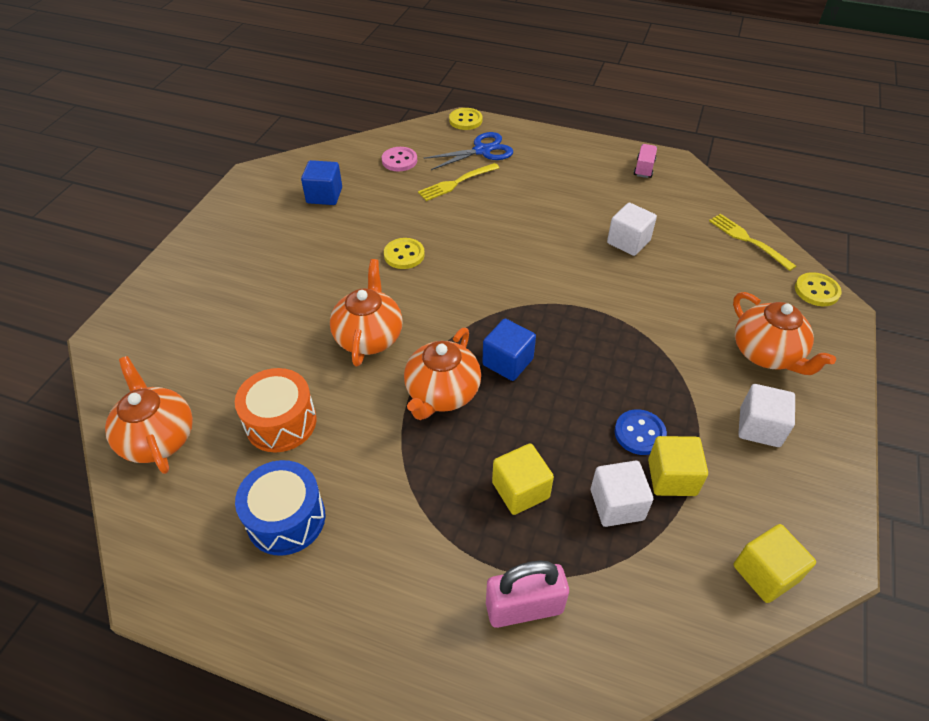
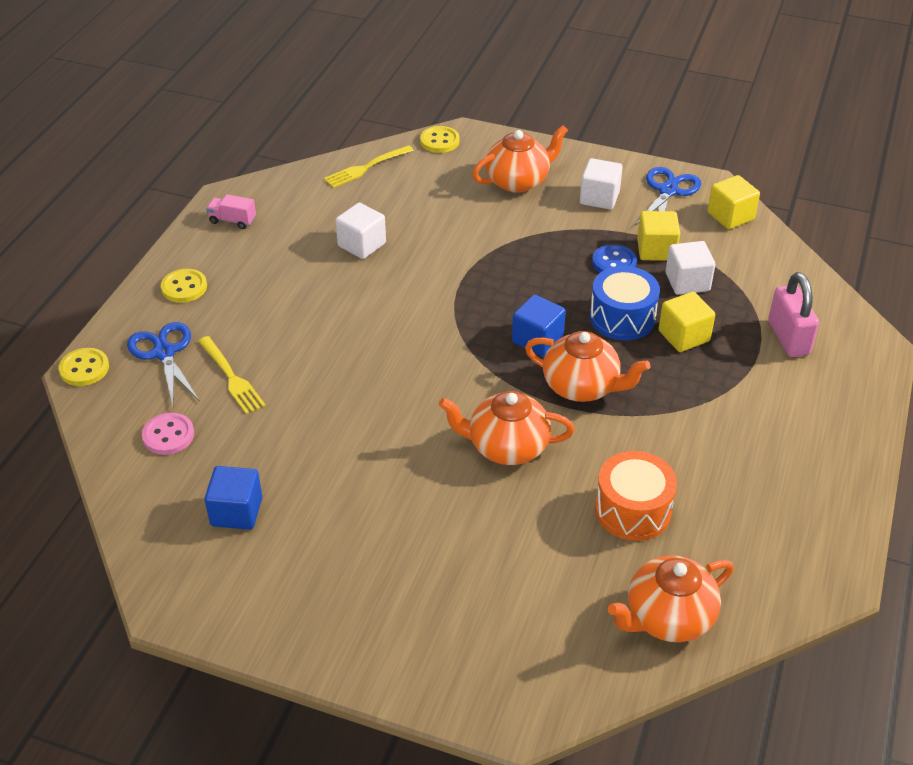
camera: 90 degrees left, 5 degrees down
blue drum [235,460,325,556] -> blue drum moved to [590,266,660,340]
yellow button [384,238,425,269] -> yellow button moved to [161,269,207,303]
none -> blue scissors [635,167,701,226]

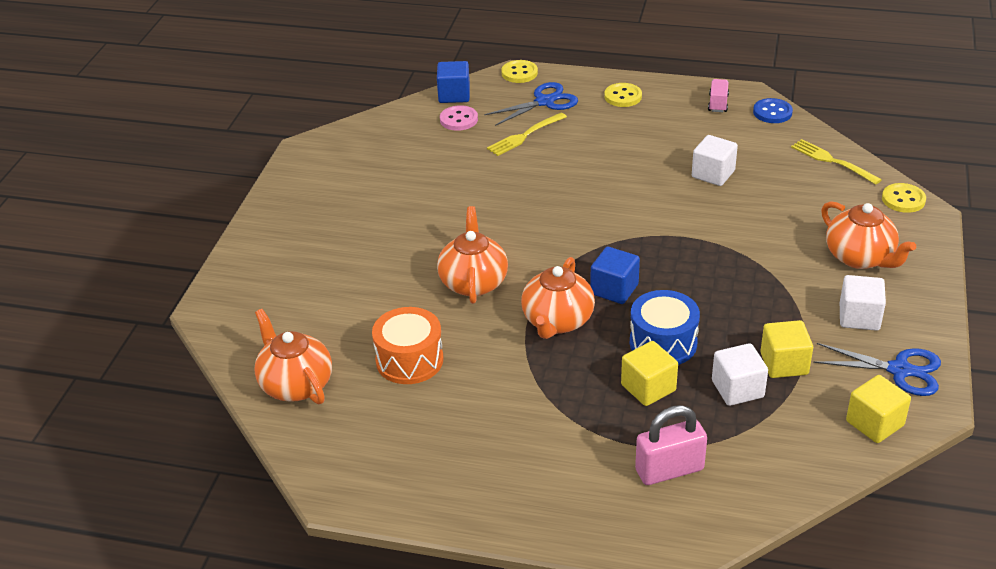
camera: 85 degrees right, 5 degrees down
blue cube [204,466,262,530] -> blue cube moved to [437,61,470,103]
blue button [592,244,637,273] -> blue button moved to [753,98,793,123]

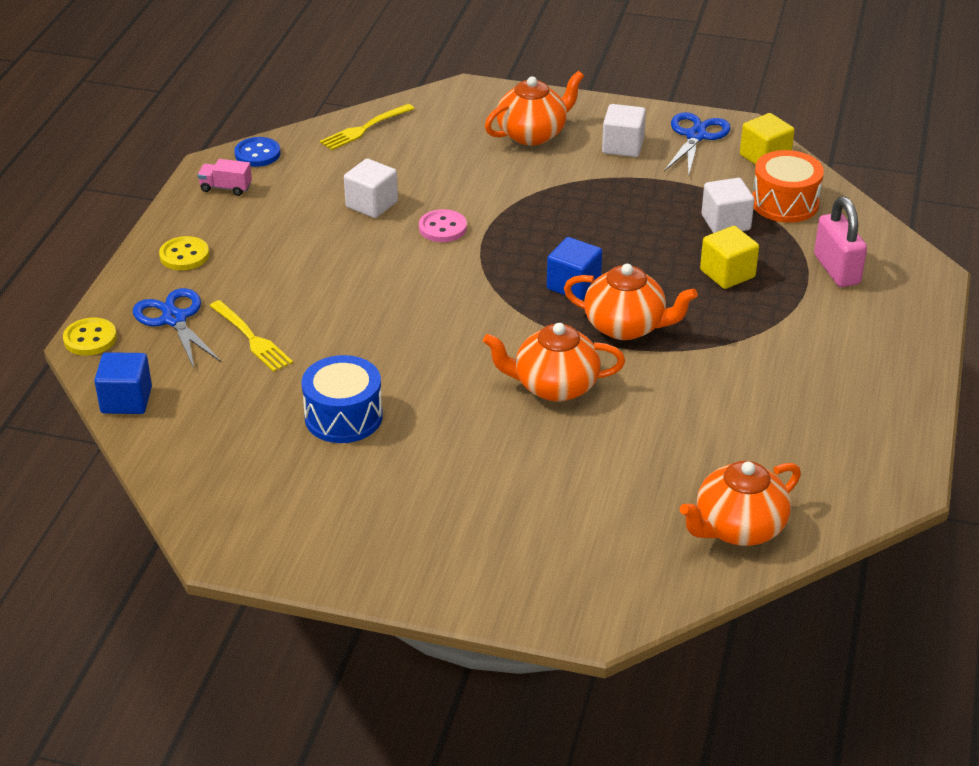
camera: 90 degrees left, 0 degrees up
orange drum [372,307,443,384] -> orange drum moved to [752,150,824,223]
pink button [440,105,478,131] -> pink button moved to [419,209,467,242]
blue drum [630,290,700,365] -> blue drum moved to [301,355,383,443]
yellow cube [760,320,813,378] -> none
yellow button [882,183,926,213] -> none

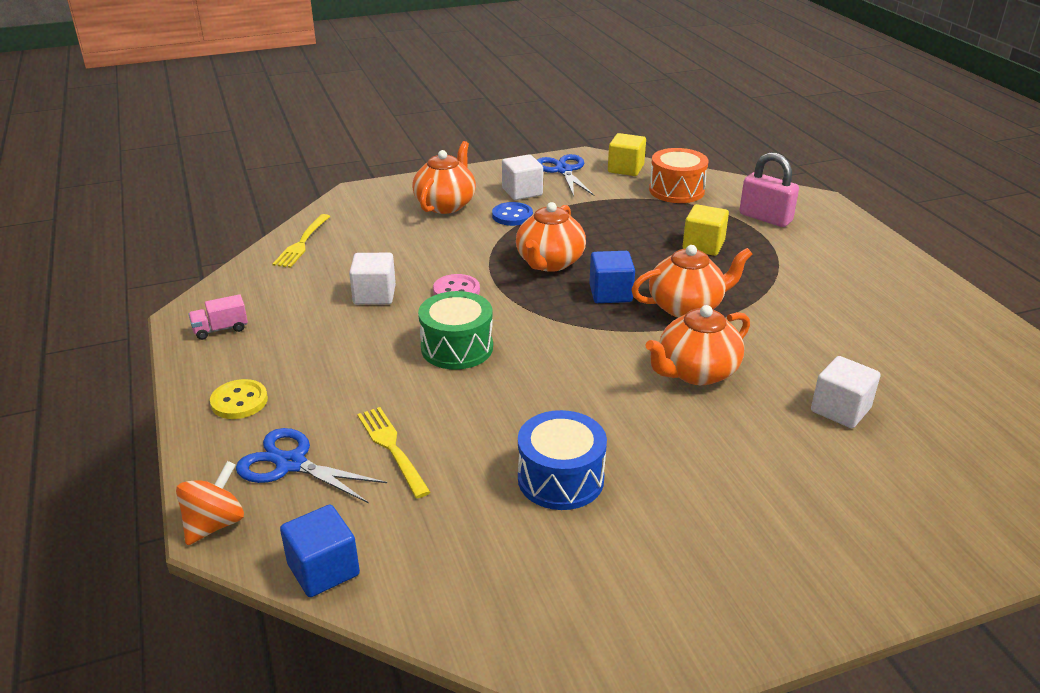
camera: 35 degrees left, 5 degrees down
yellow button [63,317,117,356] -> orange spinning top [176,461,244,545]
yellow fork [210,300,293,372] -> yellow fork turned 135 degrees counterclockwise [357,407,431,498]
blue button [234,137,280,167] -> blue button moved to [492,202,533,226]
orange teapot [680,461,801,546] -> orange teapot moved to [516,202,586,272]
white cube [702,178,754,233] -> white cube moved to [811,356,881,428]
none -> green drum [418,291,493,370]

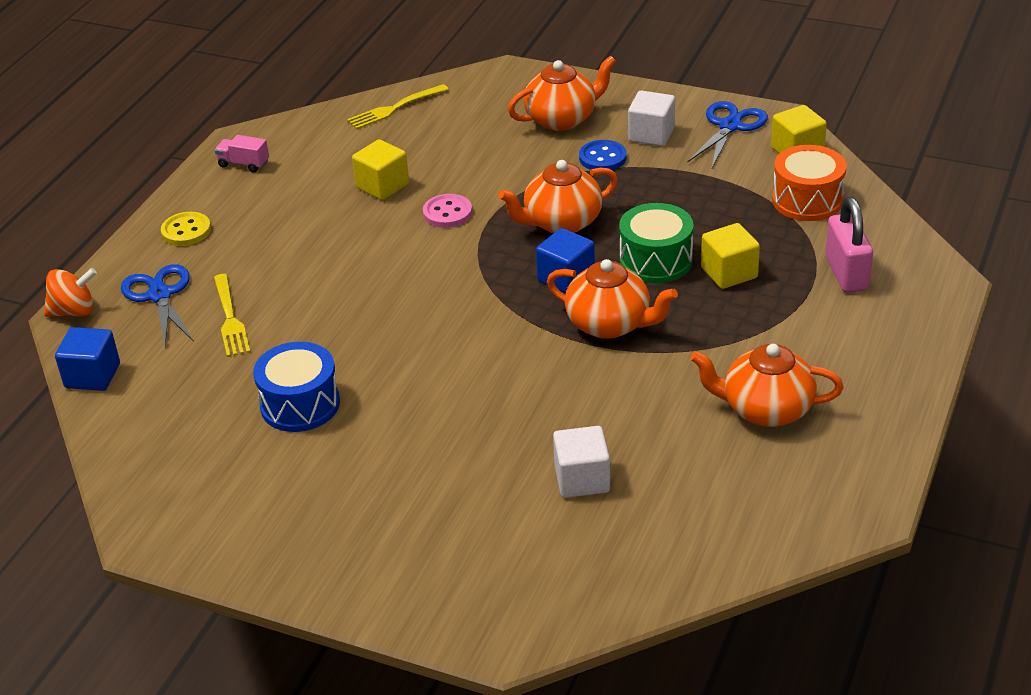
camera: 45 degrees right, 5 degrees up
white cube [349,253,396,305] -> yellow cube [352,139,409,200]
yellow fork [357,407,431,498] -> yellow fork turned 150 degrees clockwise [214,274,250,357]
green drum [418,291,493,370] -> green drum moved to [619,203,694,283]
orange teapot [645,305,750,385] -> orange teapot moved to [690,344,844,427]

